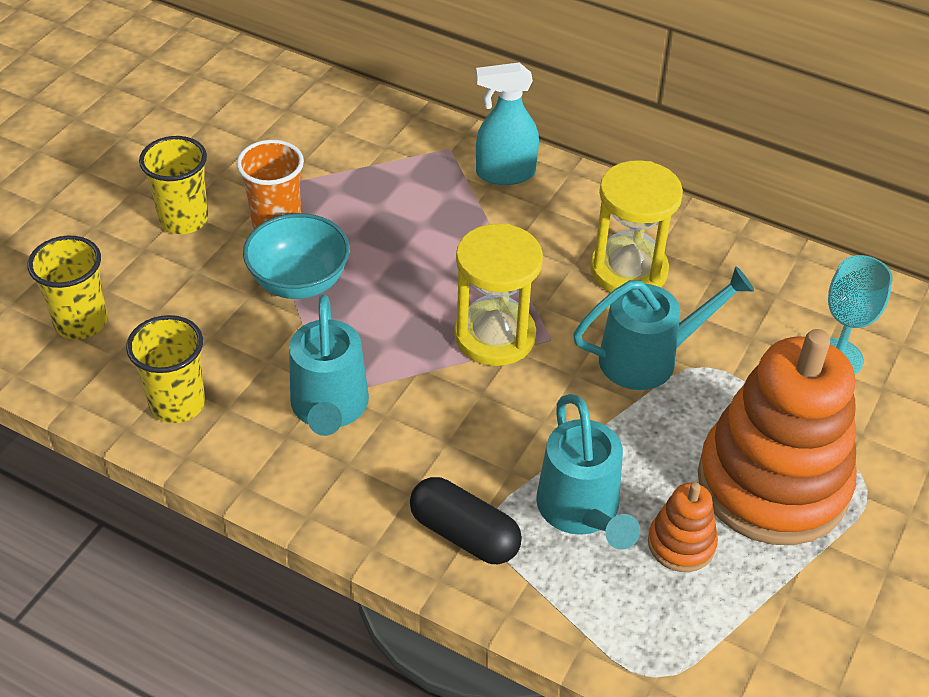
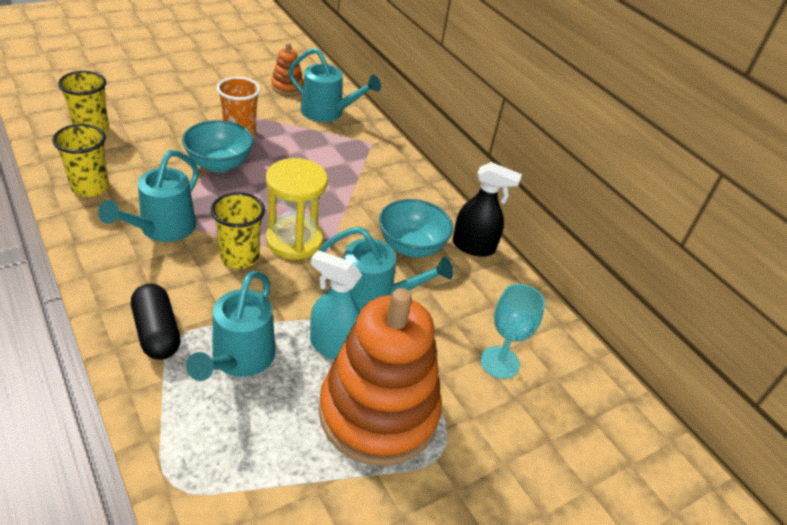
camera: 25 degrees right, 5 degrees down
yellow cup [139,136,208,234] -> yellow cup moved to [211,192,265,269]
turquoise spray bottle [476,62,539,185] -> turquoise spray bottle moved to [310,250,362,360]
yellow hourglass [590,160,683,293] -> turquoise bowl [379,199,453,258]
orange stacking toy [648,482,718,572] -> orange stacking toy moved to [271,43,303,95]
none -> turquoise watering can [288,48,381,122]
none -> black spray bottle [452,162,522,257]

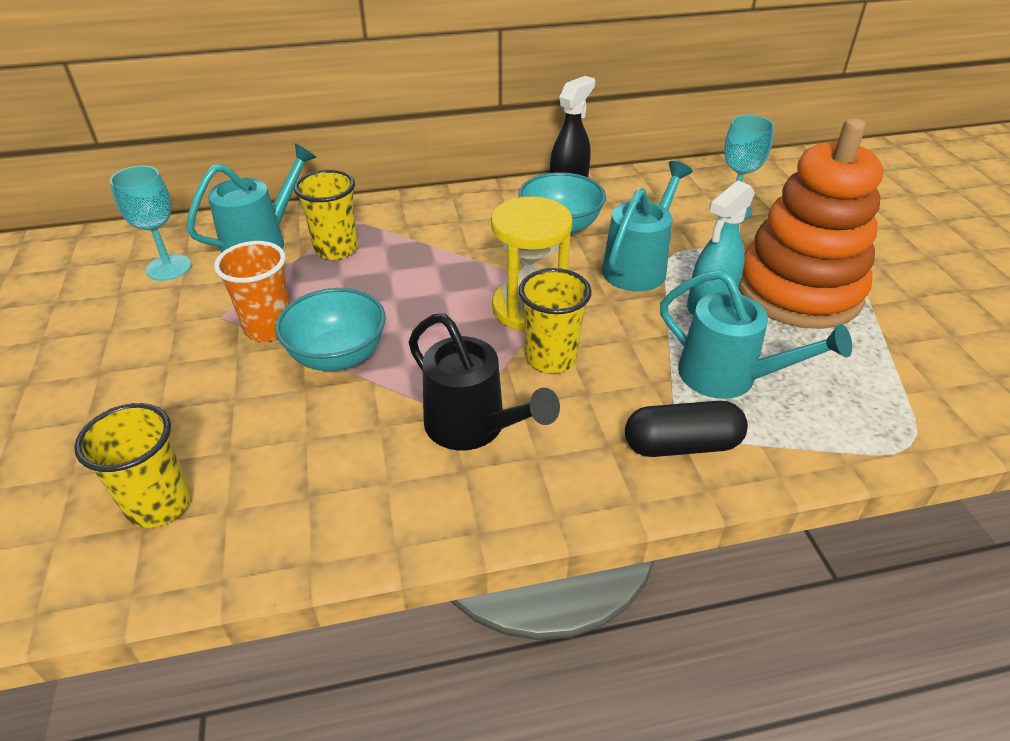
camera: 65 degrees left, 0 degrees up
yellow cup [52,124,109,197] -> yellow cup moved to [294,170,358,260]
turquoise watering can [98,150,199,242] -> black watering can [409,313,560,450]
orange stacking toy [271,43,303,95] -> turquoise goblet [110,166,191,281]

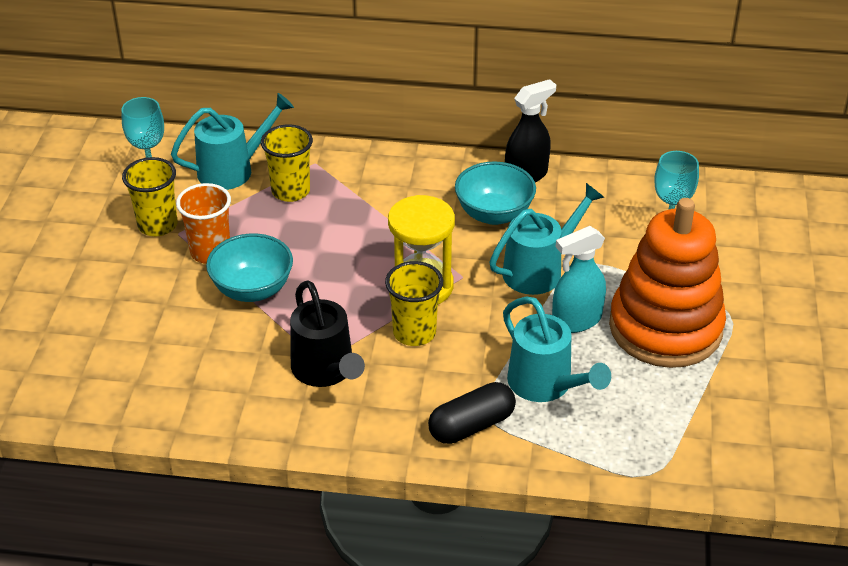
camera: 20 degrees right, 0 degrees up
yellow cup [74,403,191,528] -> yellow cup moved to [122,157,177,236]
black capsule [625,401,748,457] -> black capsule turned 45 degrees counterclockwise [428,382,516,444]

